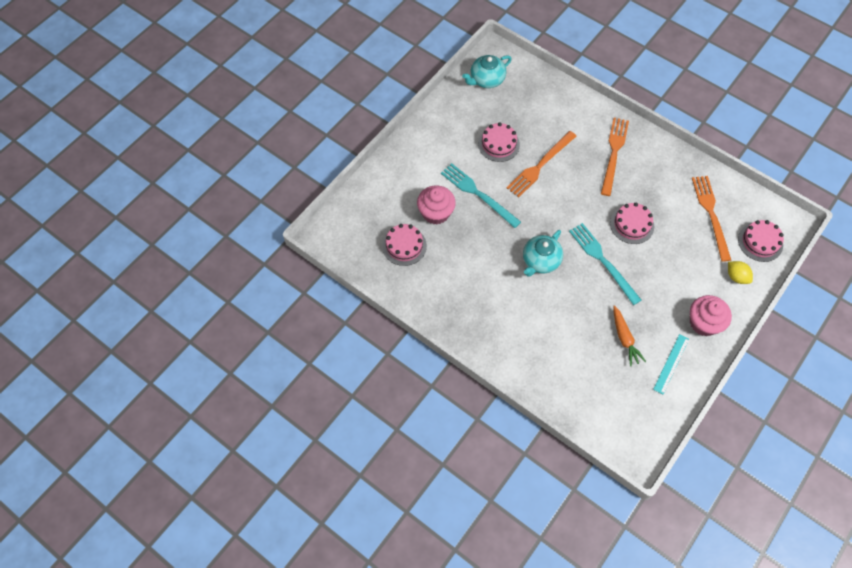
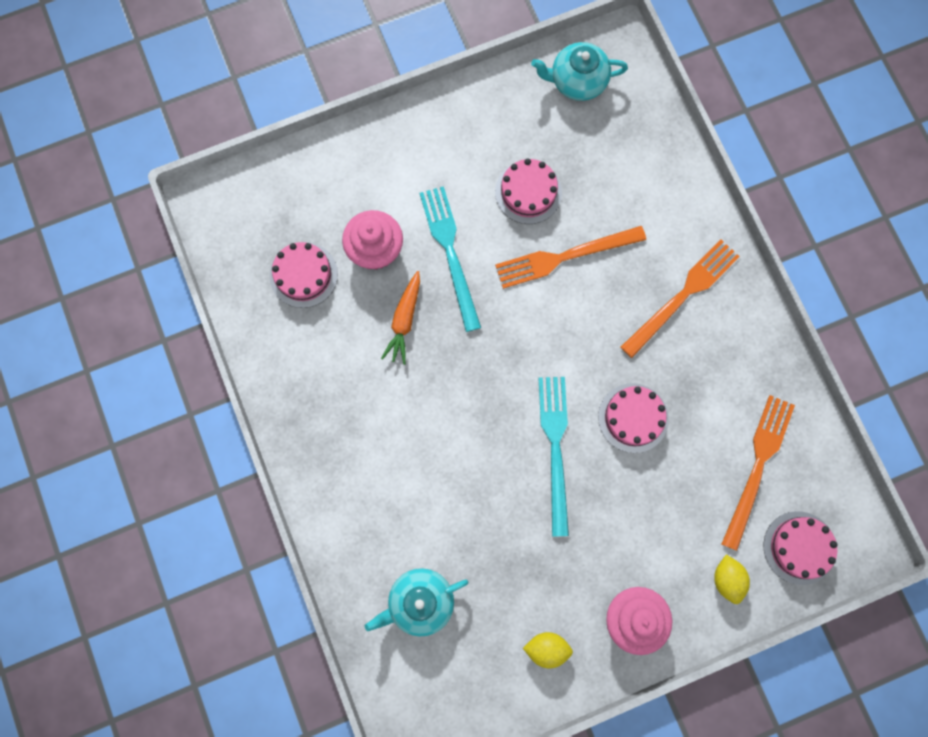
camera: 30 degrees right, 15 degrees up
turquoise teapot [523,230,563,277] -> turquoise teapot moved to [365,568,468,637]
orange carrot [613,305,646,366] -> orange carrot moved to [381,271,420,365]
turquoise ruler [653,334,689,394] -> yellow lemon [523,632,573,668]

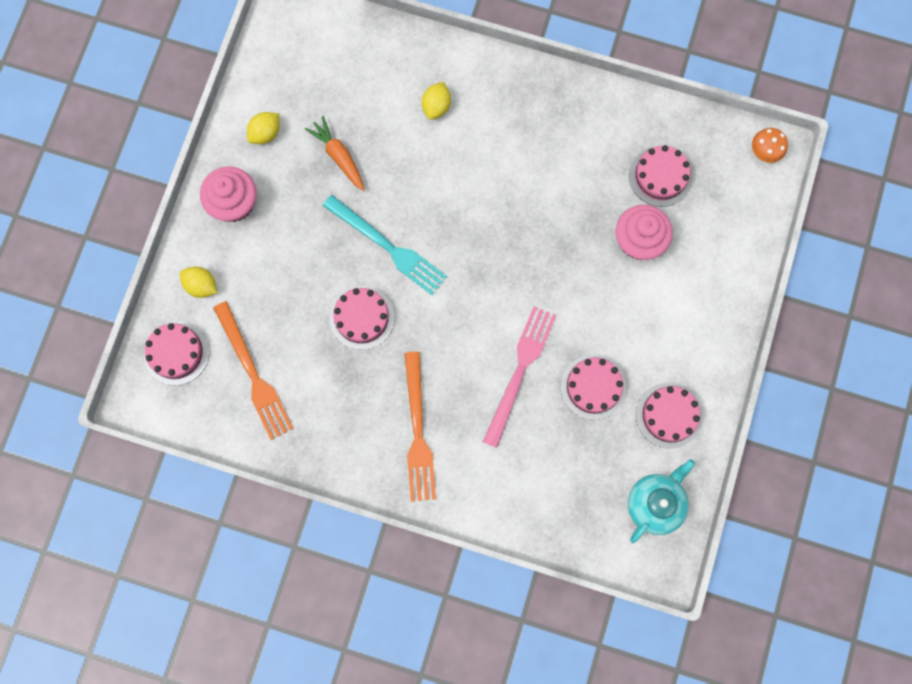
camera: 130 degrees right, 0 degrees up
turquoise teapot [365,568,468,637] -> none
orange carrot [381,271,420,365] -> orange carrot moved to [305,116,365,191]
turquoise fork [420,186,481,332] -> none
orange fork [495,226,646,289] -> pink fork [483,306,556,448]
none -> yellow lemon [422,82,451,120]
none -> pink cake [636,383,702,449]
none -> orange mushroom [752,128,788,163]

